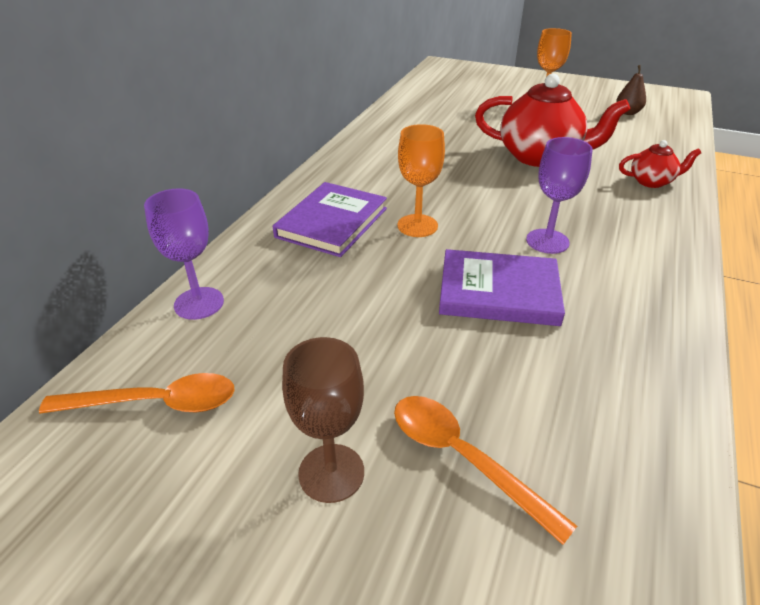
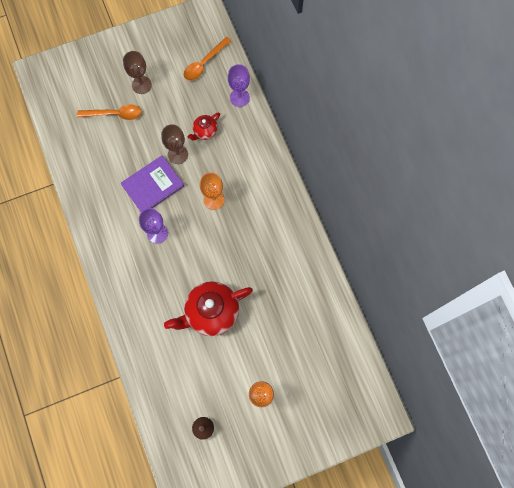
camera: 135 degrees right, 35 degrees up
purple book [273,182,387,257] -> none
red teapot [619,140,701,188] -> red teapot moved to [187,112,220,141]
none -> brown goblet [161,124,188,164]

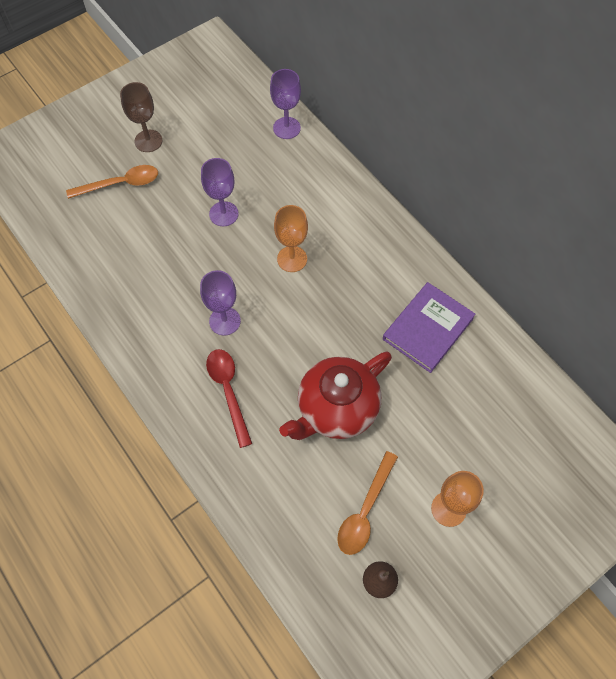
camera: 15 degrees left, 10 degrees down
purple book [121,156,184,212] -> purple book moved to [383,282,475,373]
brown goblet [161,124,188,164] -> purple goblet [201,158,239,226]
orange spoon [184,37,231,81] -> orange spoon moved to [337,451,398,555]
red teapot [187,112,220,141] -> none
none -> red spoon [206,349,252,448]

